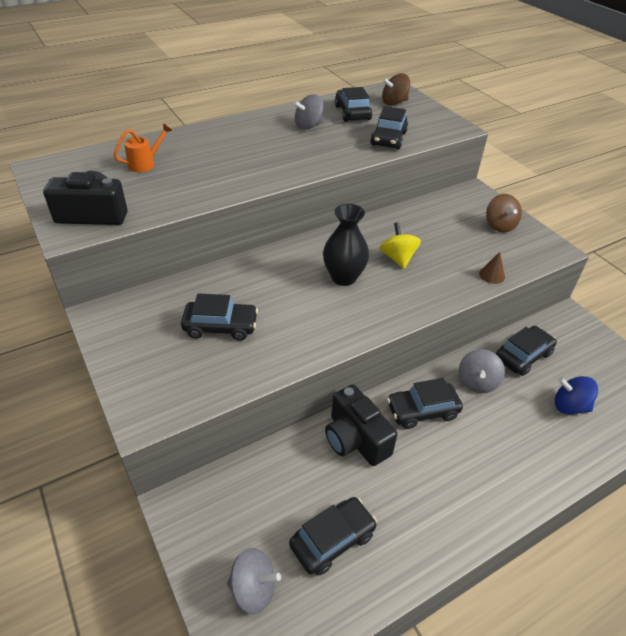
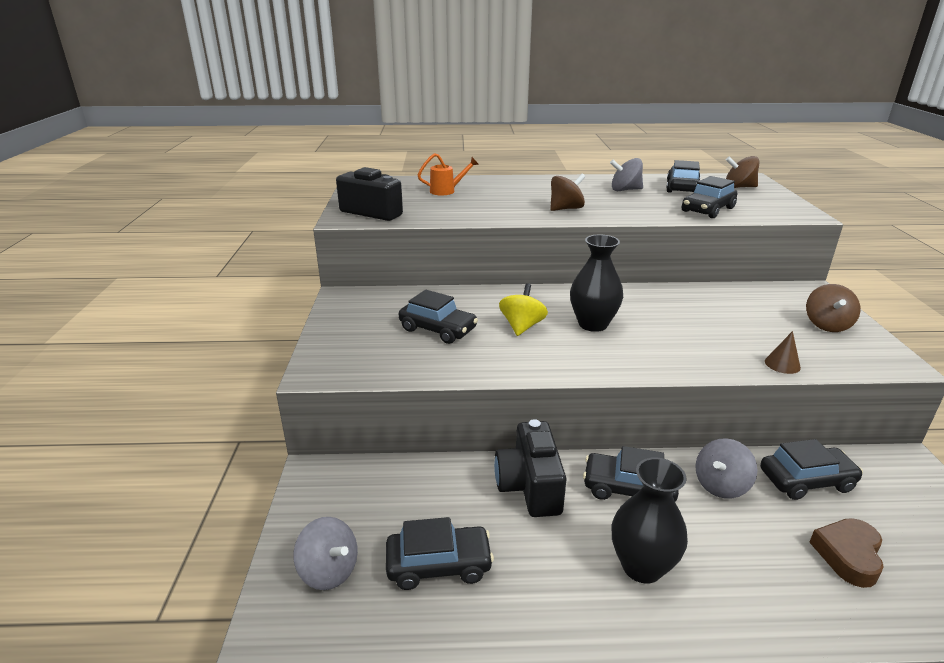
camera: 30 degrees right, 15 degrees down
yellow spinning top [380,222,421,269] -> yellow spinning top moved to [499,283,548,336]
blue spinning top [555,376,598,414] -> brown heart [809,518,884,588]
none -> brown spinning top [550,174,585,211]
none -> black vase [612,457,688,584]

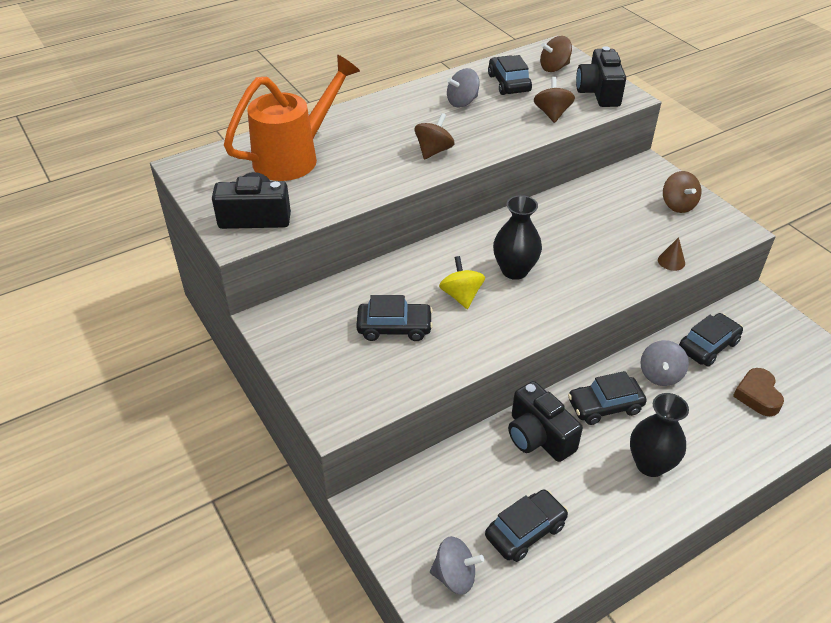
camera: 30 degrees left, 15 degrees up
orange watering can [418,153,479,195] -> orange watering can [224,55,360,181], size x2.31
black car [681,176,737,218] -> brown spinning top [534,77,575,123]
none -> black camera [576,46,626,107]

